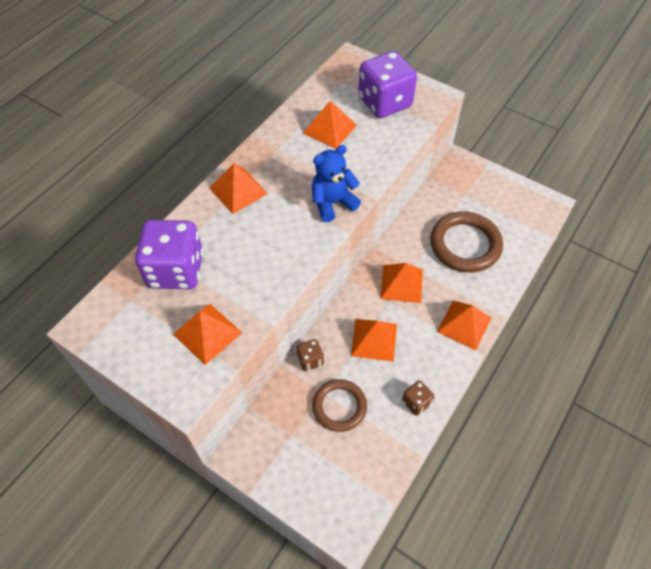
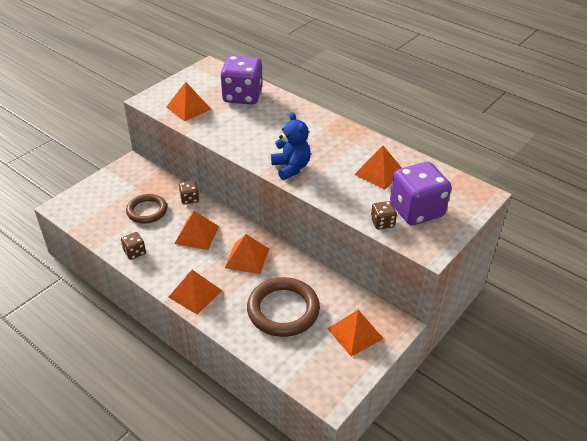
camera: 95 degrees right, 15 degrees down
orange pyramid [209,164,268,214] -> orange pyramid moved to [328,310,384,356]
none -> brown dice [371,201,397,230]

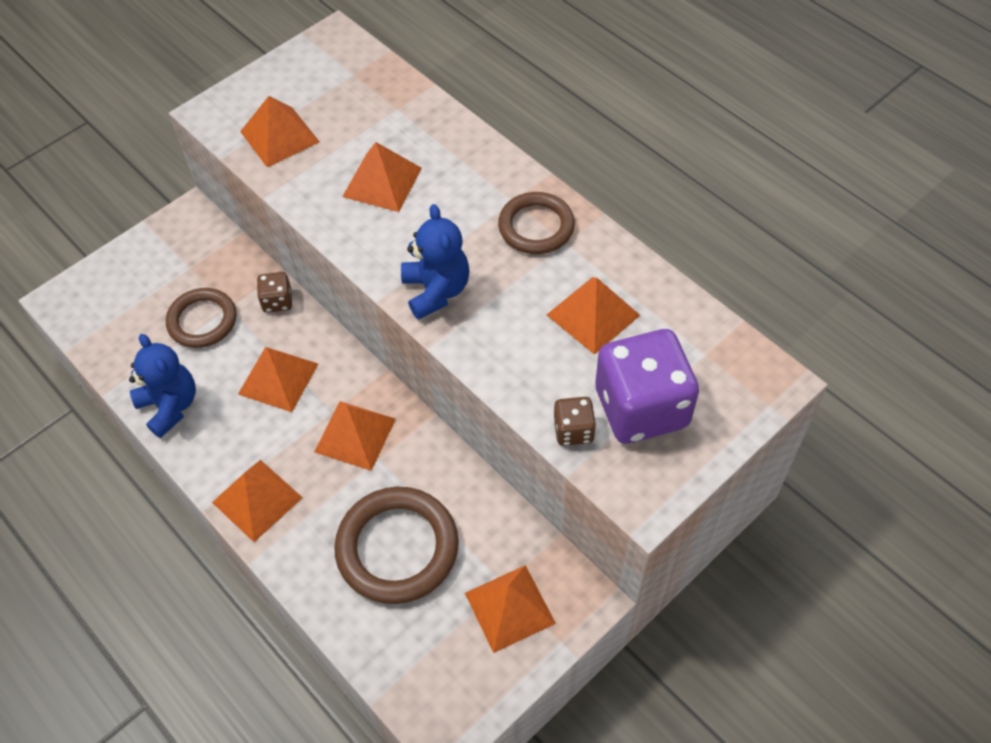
camera: 10 degrees right, 15 degrees up
brown dice [121,232,146,260] -> blue teddy bear [129,334,196,438]
purple dice [220,56,263,105] -> none
none -> orange pyramid [342,142,422,212]
none -> brown ring [498,192,575,254]

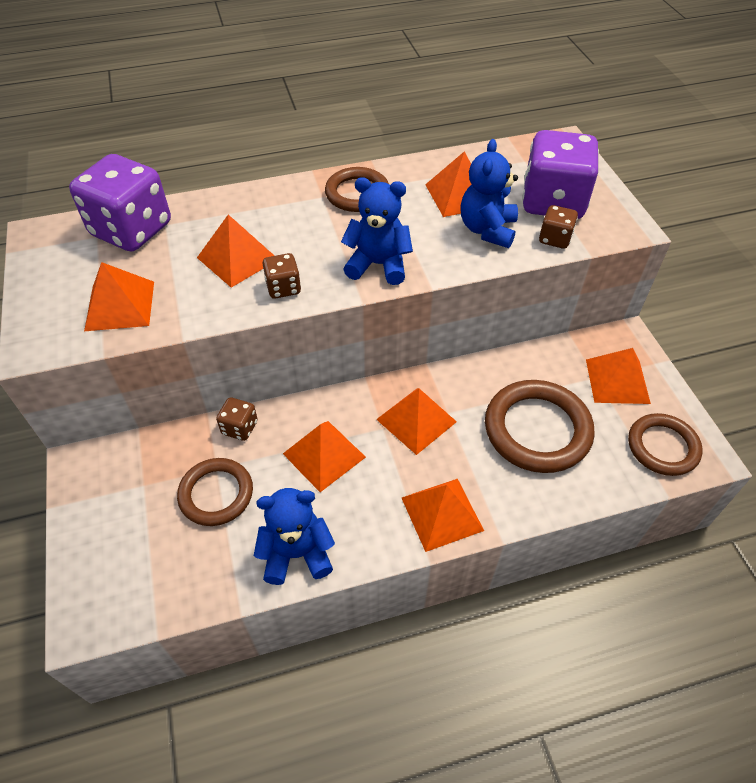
camera: 65 degrees left, 5 degrees down
none -> purple dice [69,154,171,251]
none -> brown dice [262,253,301,299]
none -> blue teddy bear [461,139,518,248]
none -> brown ring [628,413,703,476]

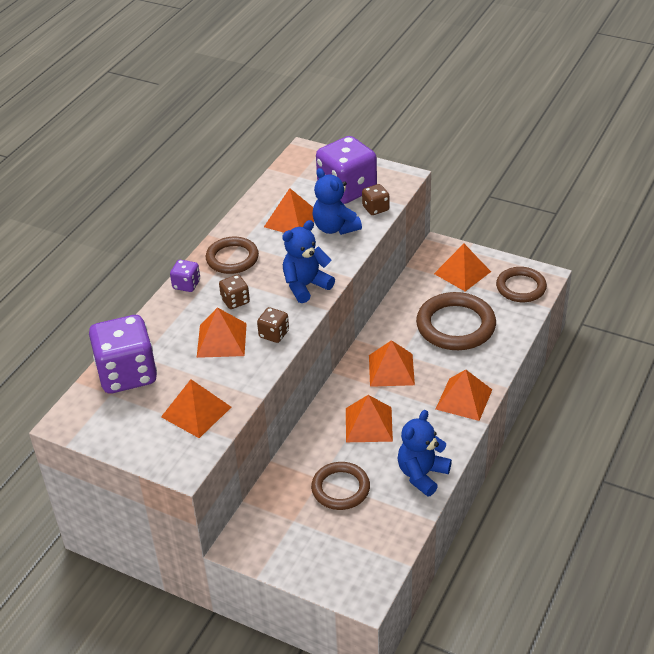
camera: 45 degrees left, 10 degrees down
brown dice [216,397,258,441] -> brown dice moved to [219,275,250,309]
none -> purple dice [170,260,200,292]

